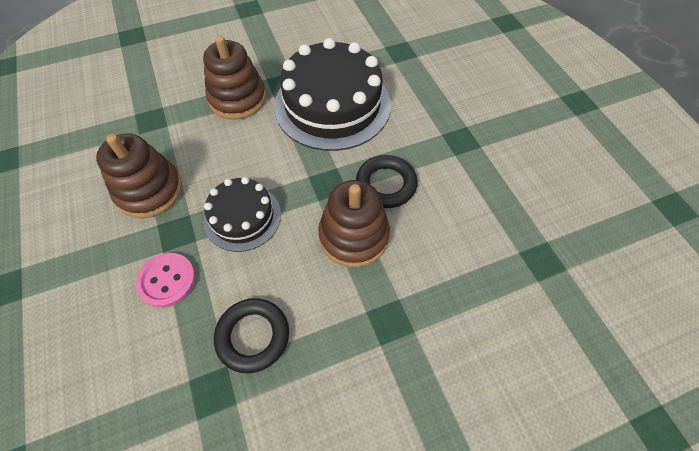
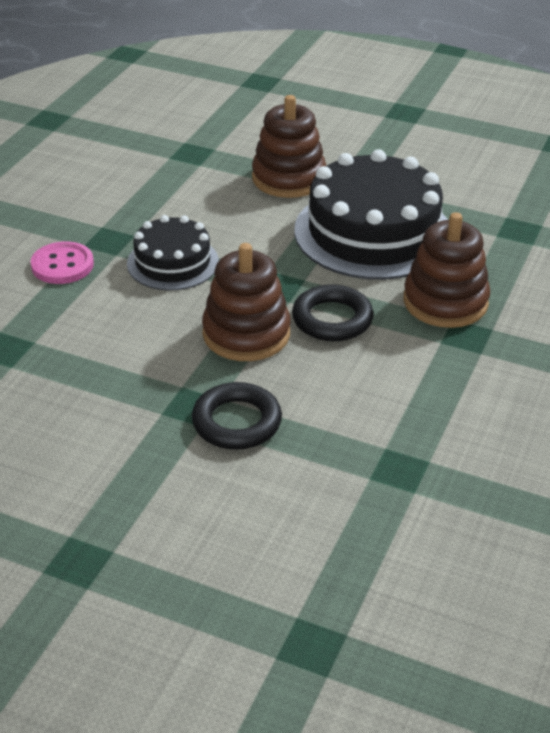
camera: 45 degrees right, 20 degrees down
brown stacking toy [96,133,182,218] -> brown stacking toy moved to [403,212,490,328]
black ring [214,298,289,373] -> black ring moved to [192,382,282,449]

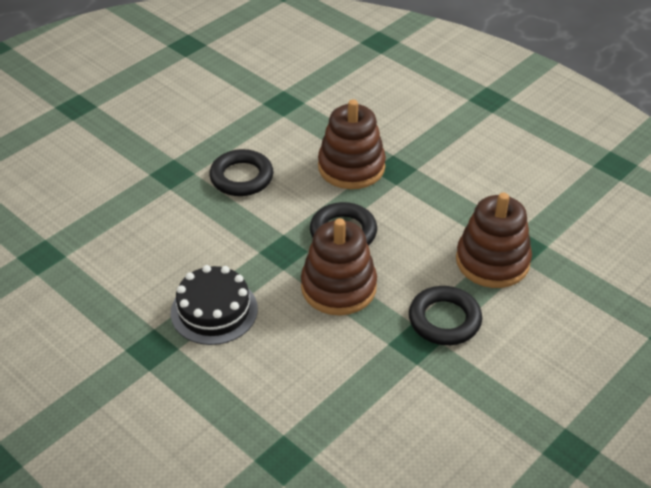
camera: 70 degrees left, 5 degrees up
pink button [31,242,94,284] -> none
brown stacking toy [252,95,326,198] -> brown stacking toy moved to [456,193,532,288]
black cake [294,149,448,280] -> black ring [209,149,273,196]

